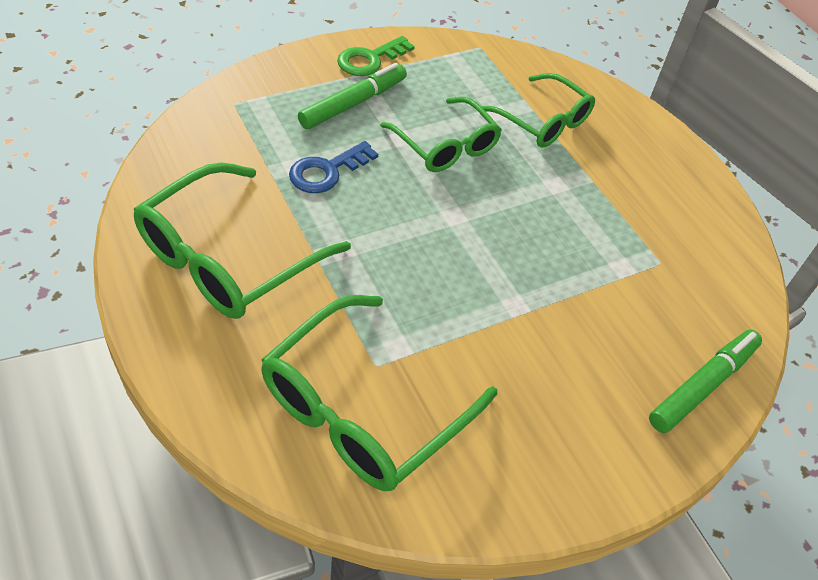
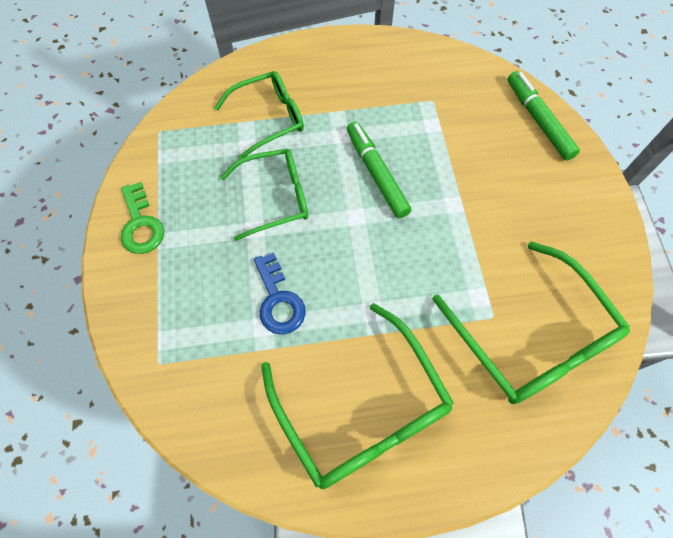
camera: 65 degrees left, 15 degrees up
green marker [298,63,407,129] -> green marker moved to [347,121,411,219]

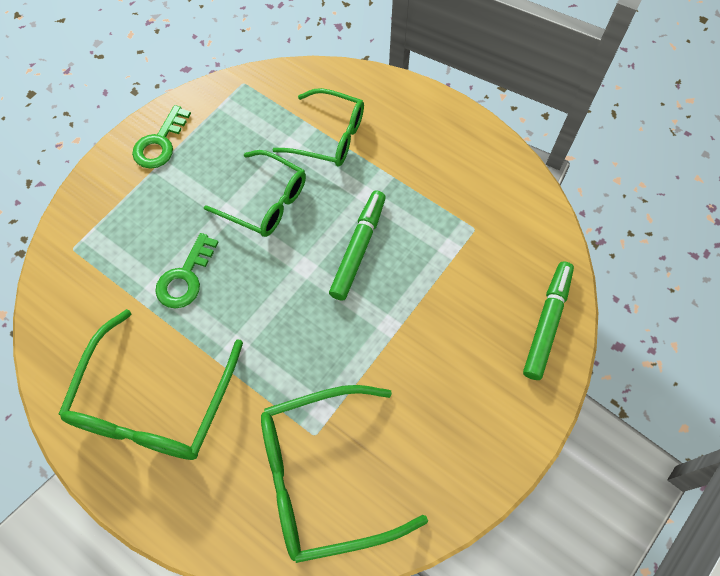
camera: 45 degrees right, 0 degrees up
blue key [254,252,306,334] -> green key [155,233,219,309]
green glasses [432,241,630,404] -> green glasses turned 60 degrees clockwise [261,385,428,563]

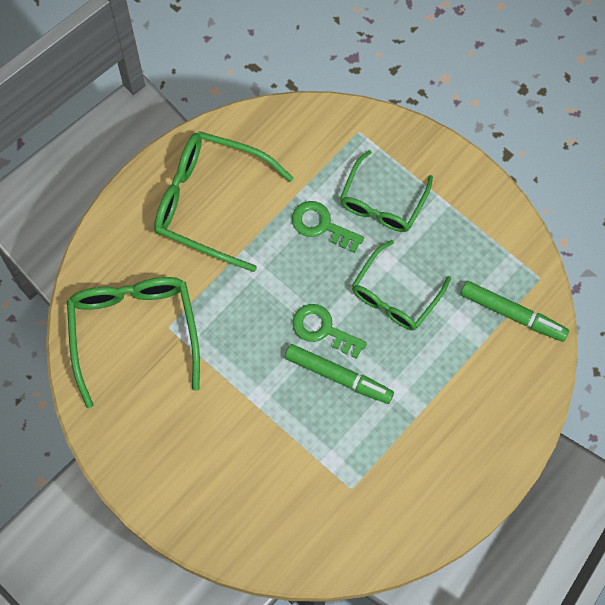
camera: 95 degrees right, 5 degrees up
green key [132,105,191,169] -> green key moved to [292,304,367,359]
green glasses [272,88,364,167] -> green glasses moved to [340,150,433,232]
green marker [523,262,574,380] -> green marker moved to [460,281,569,342]

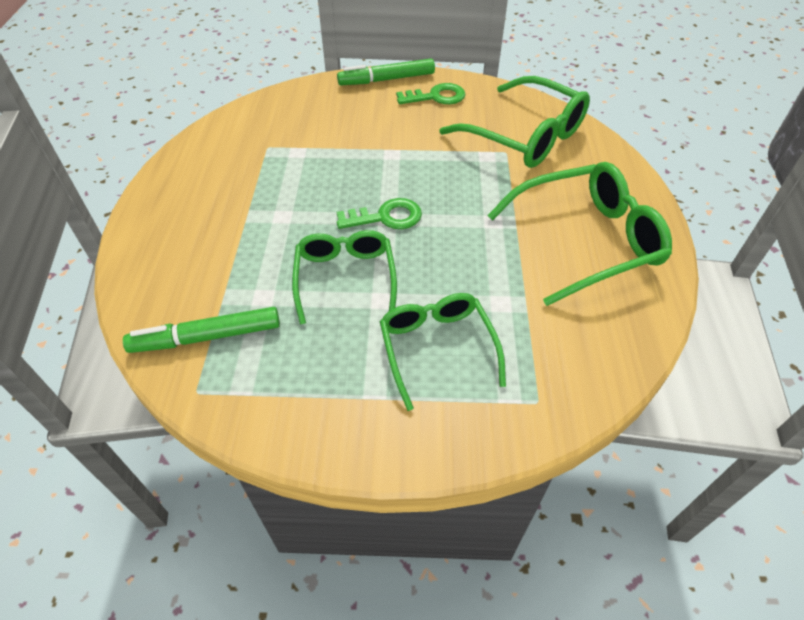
camera: 140 degrees right, 20 degrees down
green marker [285,344,394,404] -> green marker moved to [337,59,435,85]
green key [292,201,364,253] -> green key moved to [396,83,466,104]

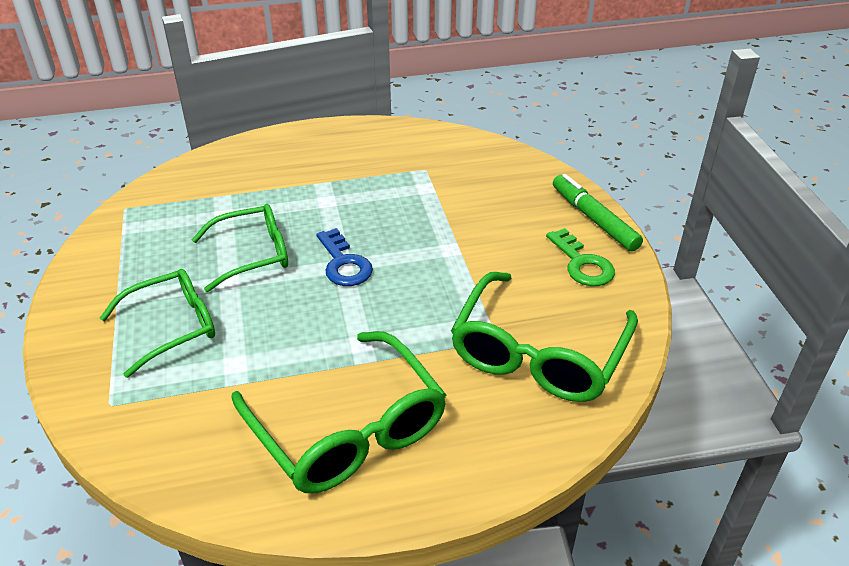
camera: 75 degrees right, 10 degrees down
green marker [123,307,280,353] -> none
green key [337,198,422,229] -> blue key [316,228,373,286]

